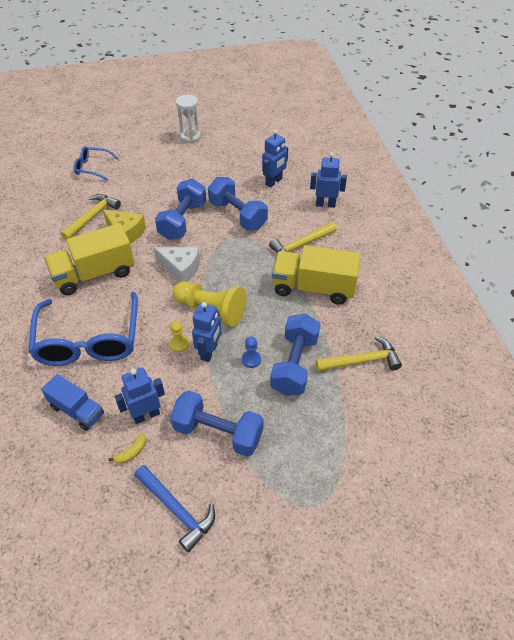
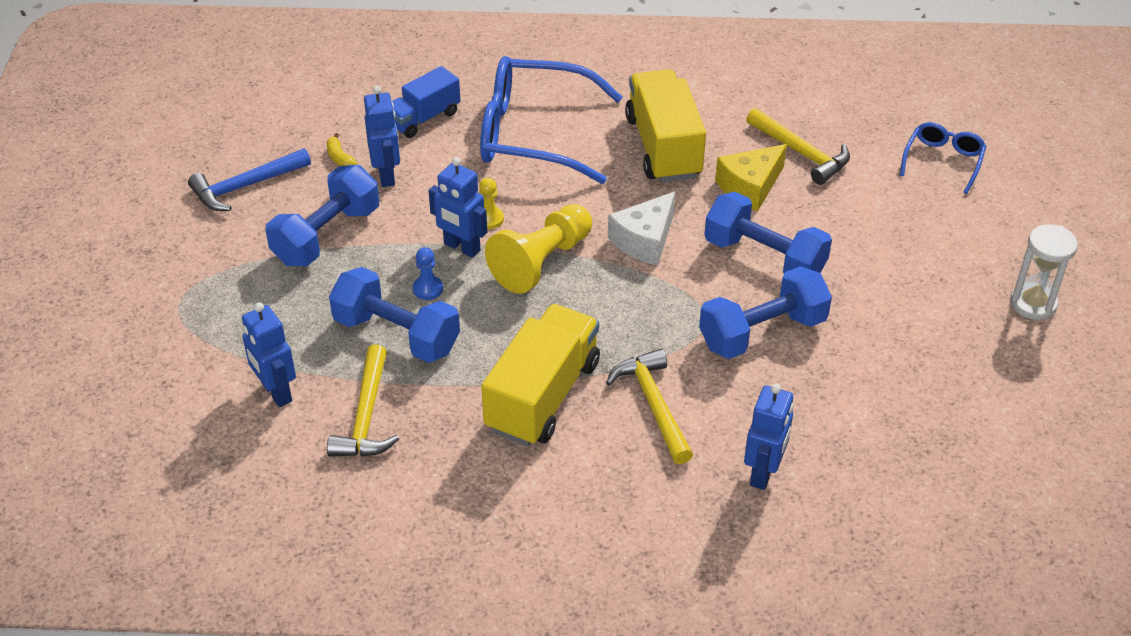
camera: 105 degrees right, 5 degrees down
blue robot [262,129,288,188] -> blue robot moved to [242,302,296,407]

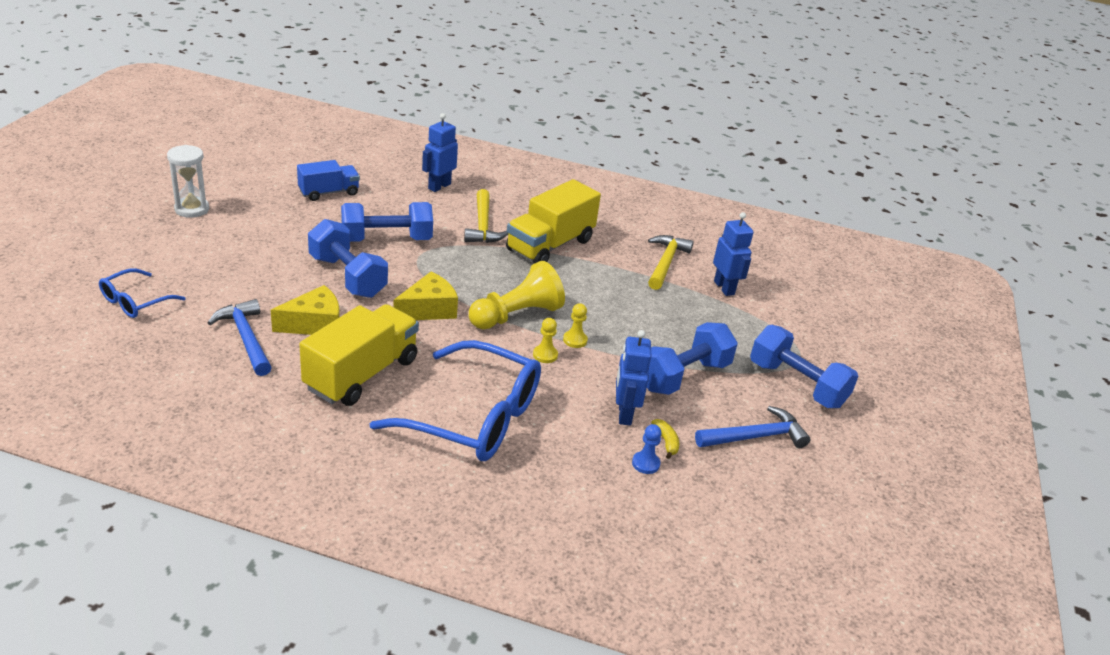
camera: 170 degrees left, 10 degrees down
blue dumbbell [329,267,460,363] -> blue dumbbell moved to [750,325,859,408]
blue truck [392,66,461,138] -> blue truck moved to [297,160,360,201]
blue pawn [413,247,443,300] -> blue pawn moved to [632,424,662,474]
blue robot [428,157,487,258] -> yellow pawn [563,303,588,348]
white cheese [608,191,675,265] -> yellow cheese [394,271,458,320]
yellow truck [625,69,706,182] -> yellow truck turned 150 degrees counterclockwise [299,304,419,406]
yellow hammer [746,108,850,185] -> blue hammer [208,299,272,376]

